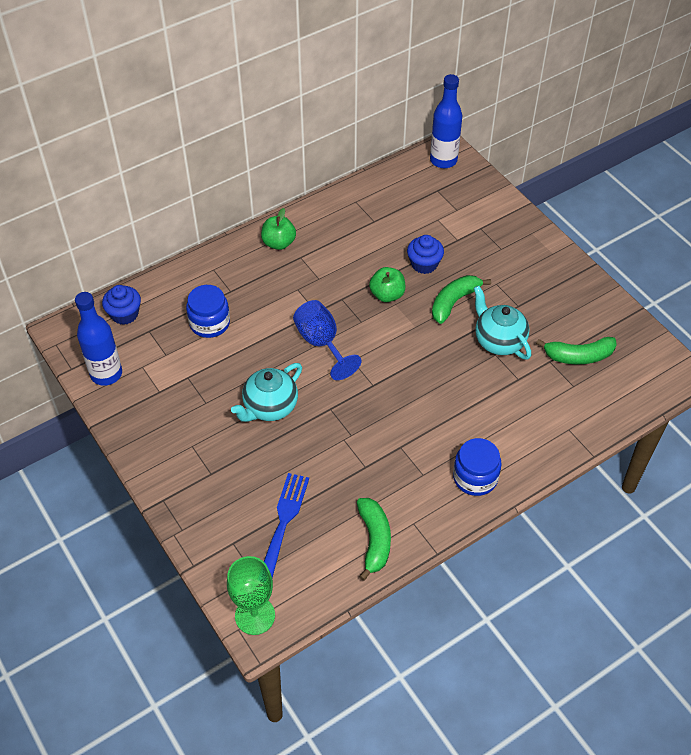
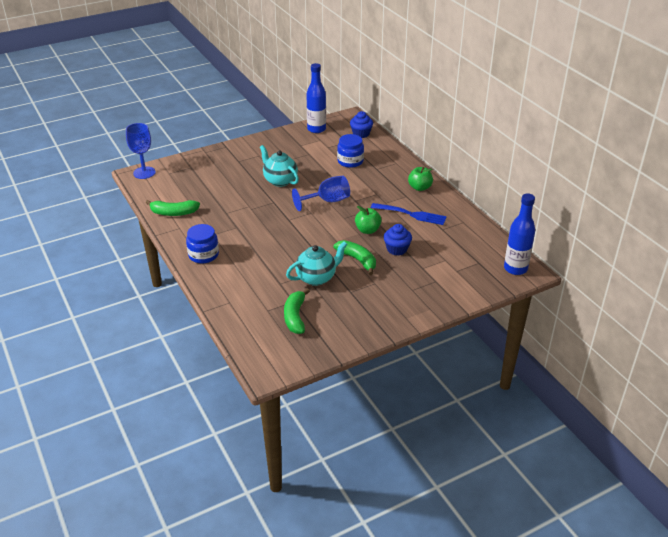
camera: 95 degrees right, 15 degrees down
green goblet [227,556,275,635] -> blue goblet [126,123,156,179]
blue fork [264,473,309,578] -> blue fork moved to [371,203,447,225]

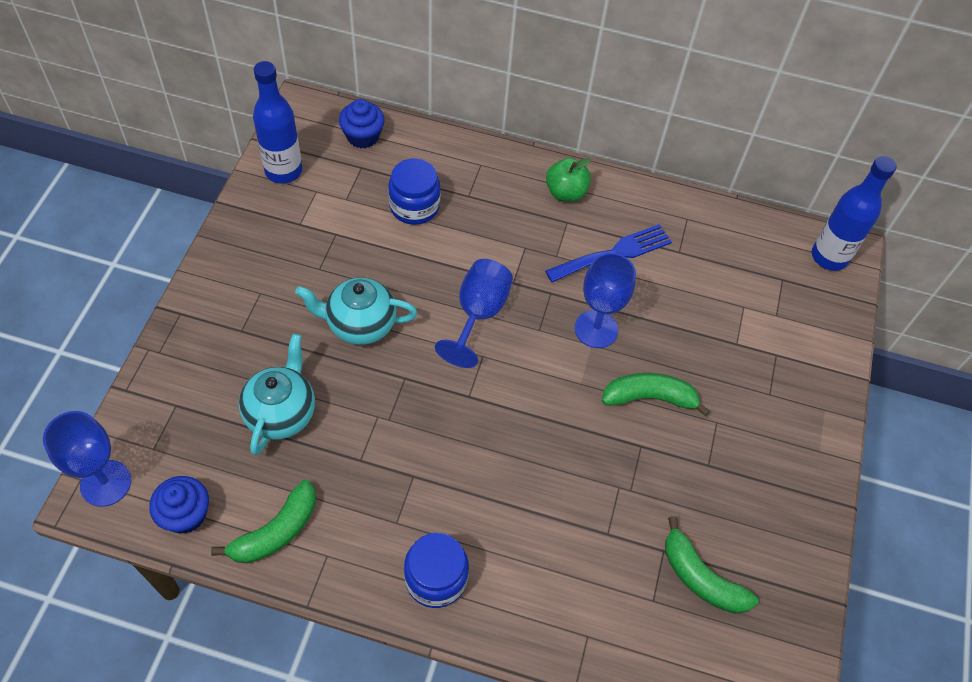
camera: 50 degrees left, 20 degrees up
turquoise teapot [286,241,348,286] -> turquoise teapot moved to [239,333,315,455]
green apple [355,206,381,234] -> blue goblet [575,253,636,348]
blue cupcake [384,224,412,256] -> blue cupcake moved to [149,476,209,534]

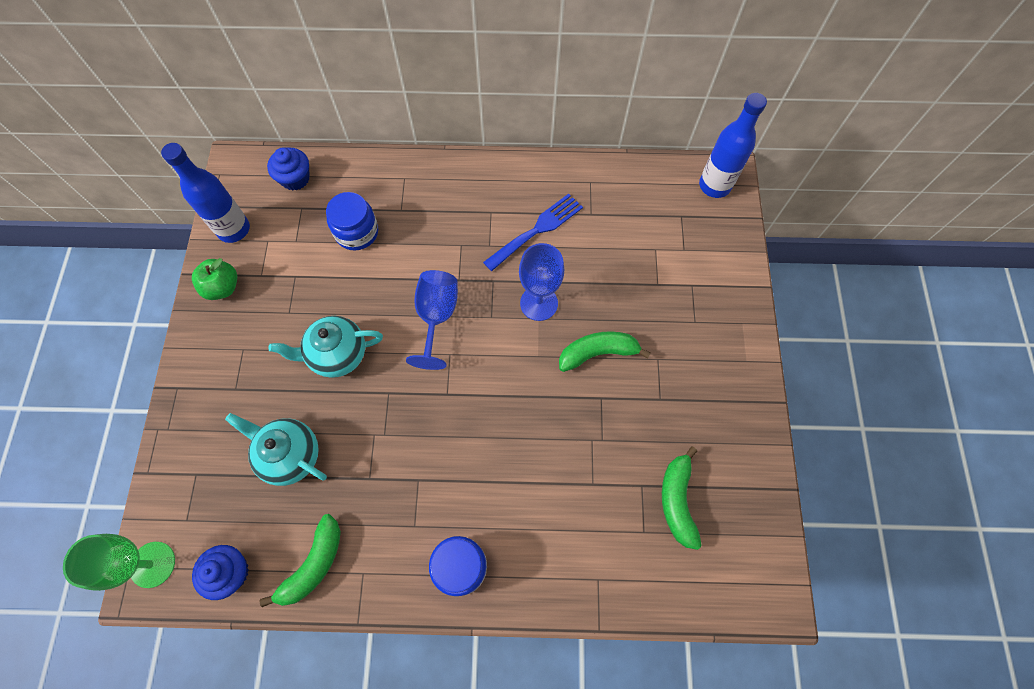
camera: 10 degrees left, 10 degrees up
blue goblet [43,411,131,507] -> green goblet [63,534,175,591]
turquoise teapot [239,333,315,455] -> turquoise teapot turned 60 degrees counterclockwise [225,413,327,486]
green apple [546,158,591,202] -> green apple moved to [192,258,237,300]
green banana [665,516,759,614] -> green banana turned 60 degrees clockwise [662,446,702,550]

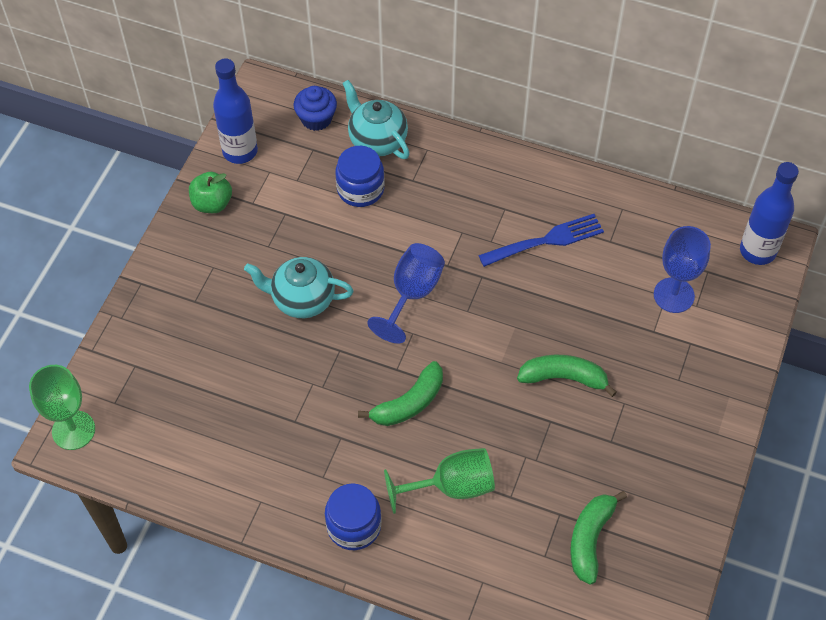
camera: 20 degrees right, 10 degrees down
blue cupcake [192,545,249,600] -> none
turquoise teapot [225,413,327,486] -> turquoise teapot moved to [342,80,410,159]
green banana [260,514,341,607] -> green banana moved to [358,361,443,426]
blue goblet [519,243,564,321] -> blue goblet moved to [654,226,711,313]
none -> green goblet [384,448,495,514]

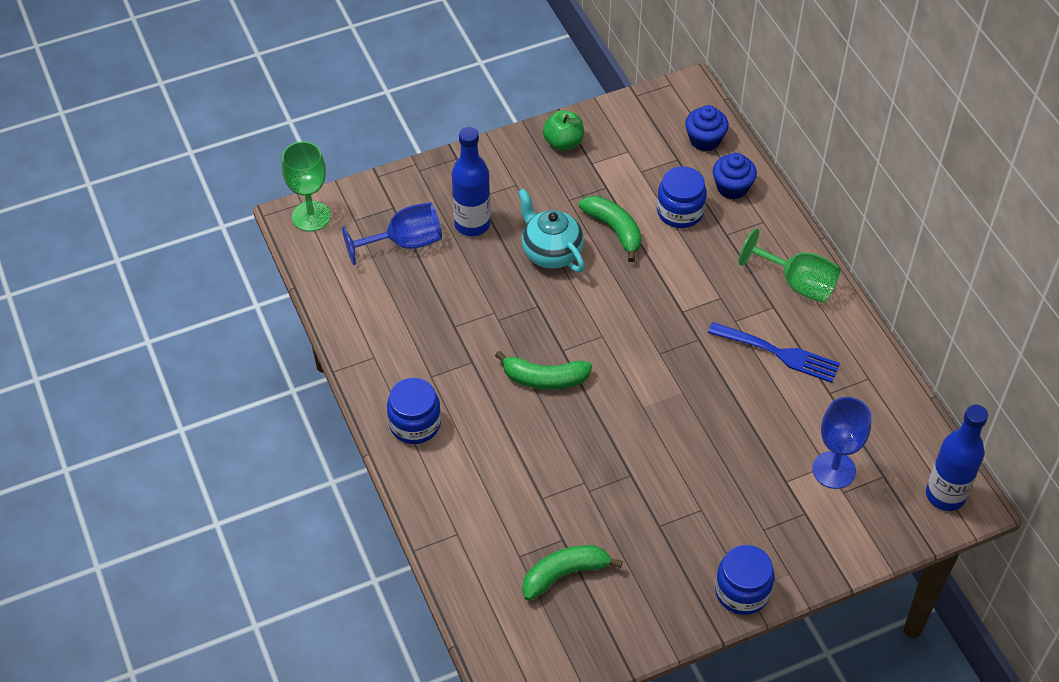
camera: 45 degrees right, 5 degrees down
blue bottle [213,59,258,164] -> blue bottle moved to [452,127,491,236]
turquoise teapot [342,80,410,159] -> blue cupcake [713,153,757,199]
blue goblet [367,243,445,343] -> blue goblet moved to [342,202,442,265]
green goblet [384,448,495,514] -> green goblet moved to [738,229,841,303]
green banana [517,355,617,397] -> green banana moved to [579,196,642,262]
none -> blue jar [715,545,774,615]

